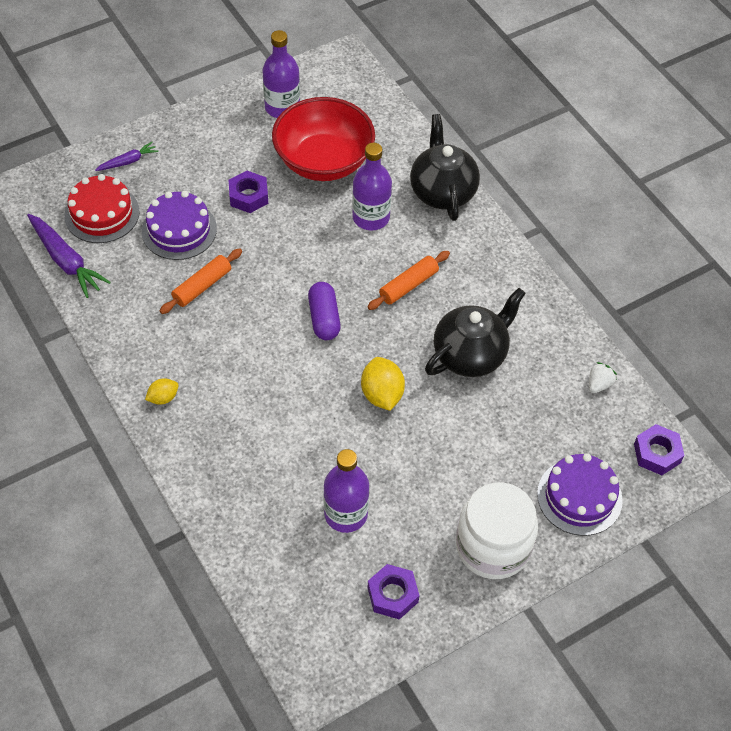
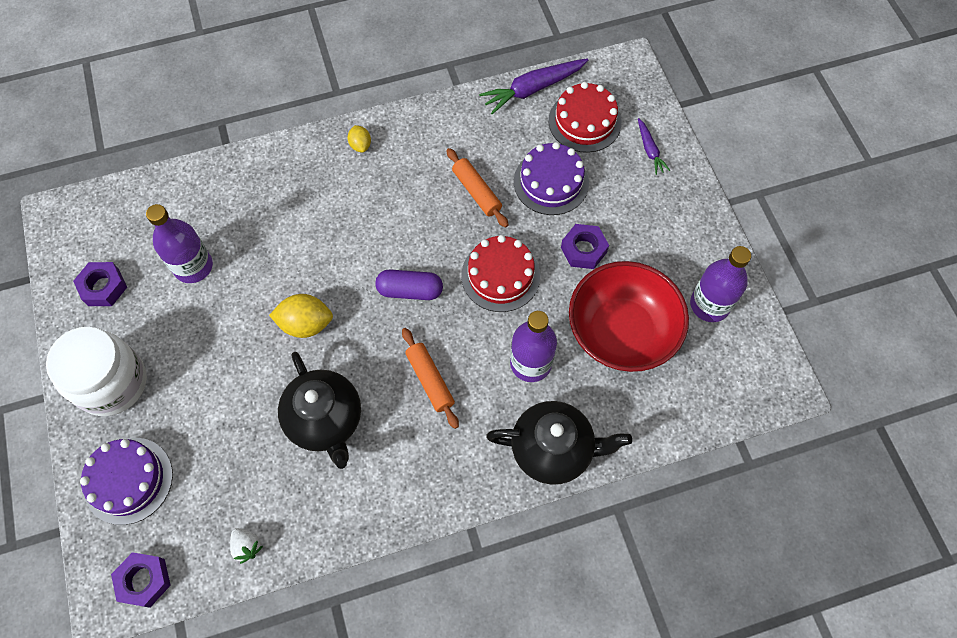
camera: 105 degrees right, 10 degrees up
none -> red cake [461,235,540,312]

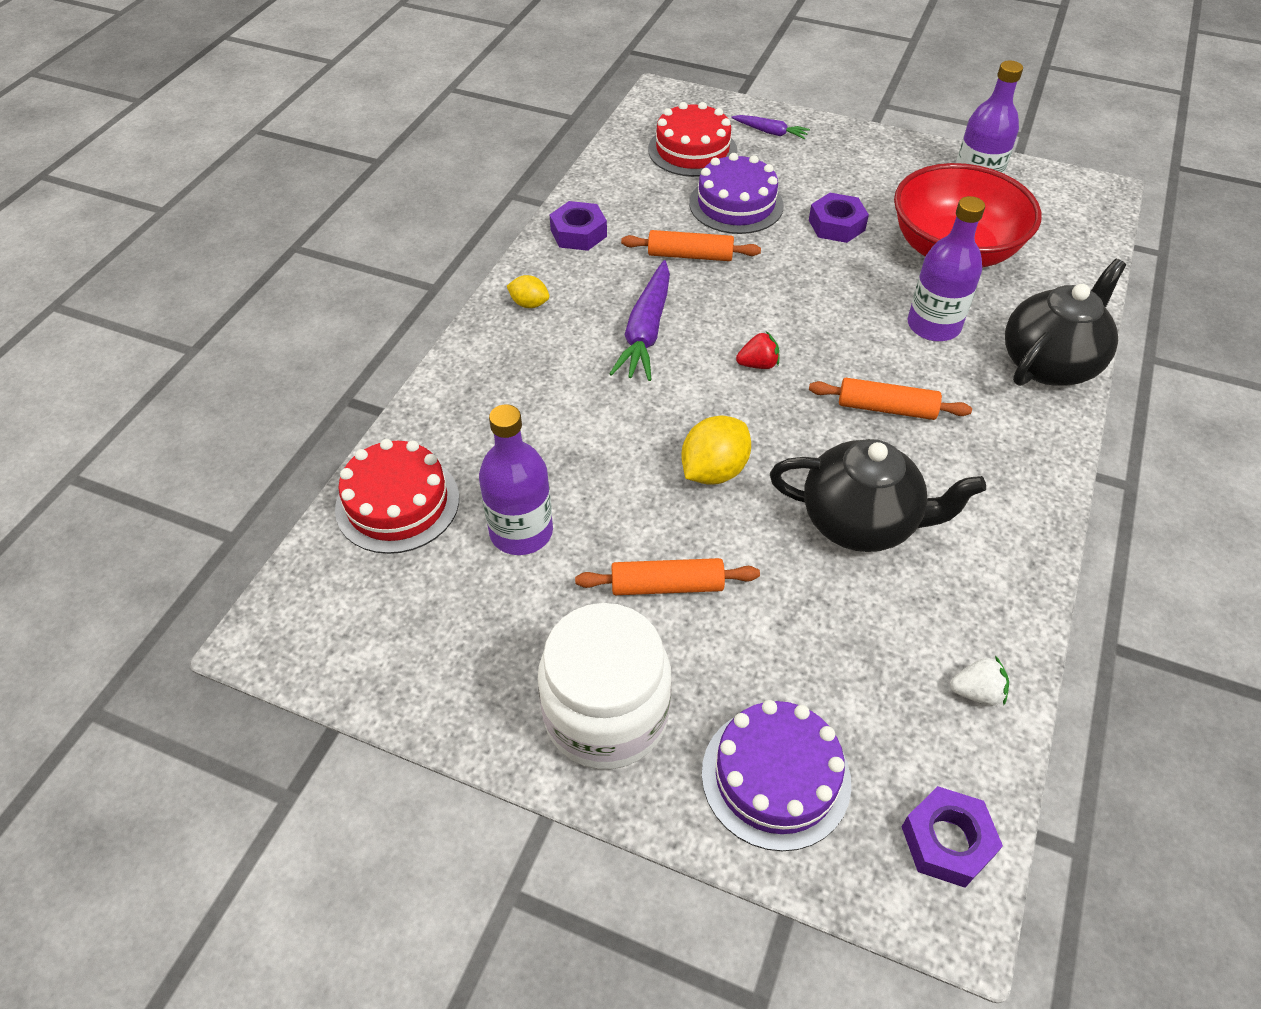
camera: 50 degrees left, 15 degrees down
purple nut [73,262,127,306] -> purple nut moved to [550,201,607,251]
purple capsule [375,270,443,300] -> red strawberry [736,331,780,369]
red cake [461,235,540,312] -> red cake moved to [335,439,459,554]
purple carrot [479,58,588,114] -> purple carrot moved to [609,260,670,381]
none -> orange rolling pin [575,558,760,595]

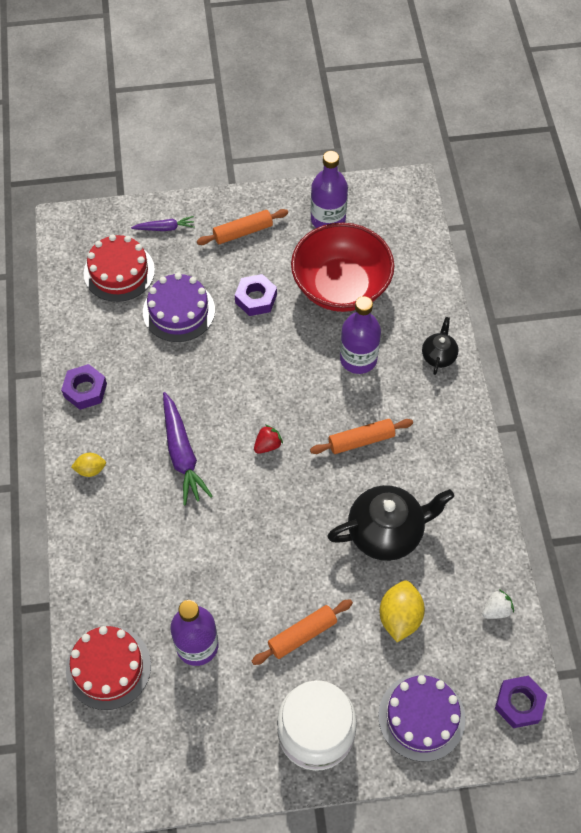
camera: 30 degrees left, 10 degrees up
orange rolling pin [621,230,761,261] -> orange rolling pin moved to [197,209,288,245]
yellow lemon [681,416,751,485] -> yellow lemon moved to [380,581,425,642]
black teapot [1005,259,1126,386] -> black teapot [422,317,458,375], size x0.52

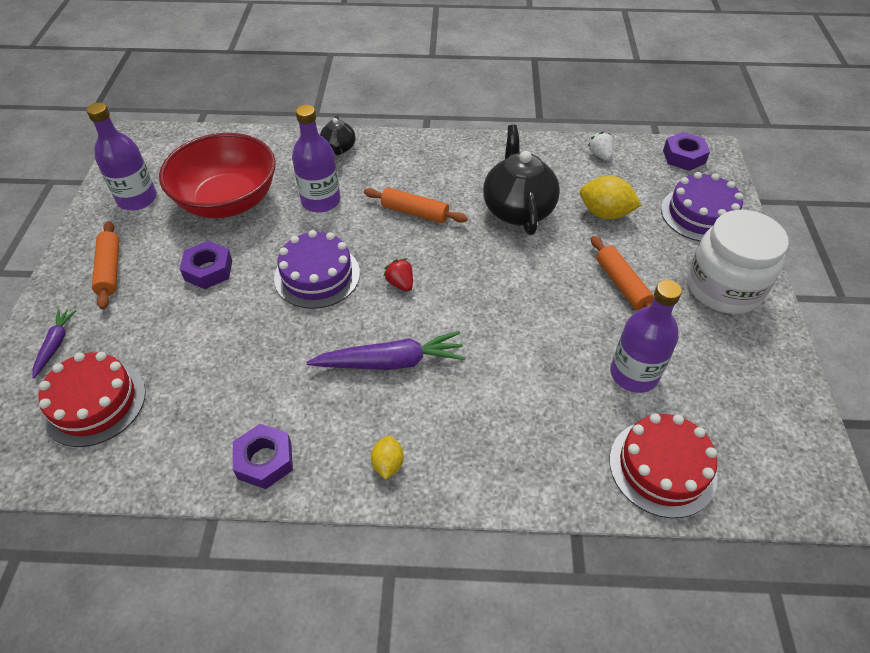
camera: 80 degrees left, 10 degrees down
purple cake [143,273,215,342] -> purple cake moved to [274,230,360,309]
orange rolling pin [310,419,413,454] -> orange rolling pin turned 60 degrees counterclockwise [364,187,468,223]
black teapot [422,317,458,375] -> black teapot turned 120 degrees counterclockwise [320,115,356,156]

